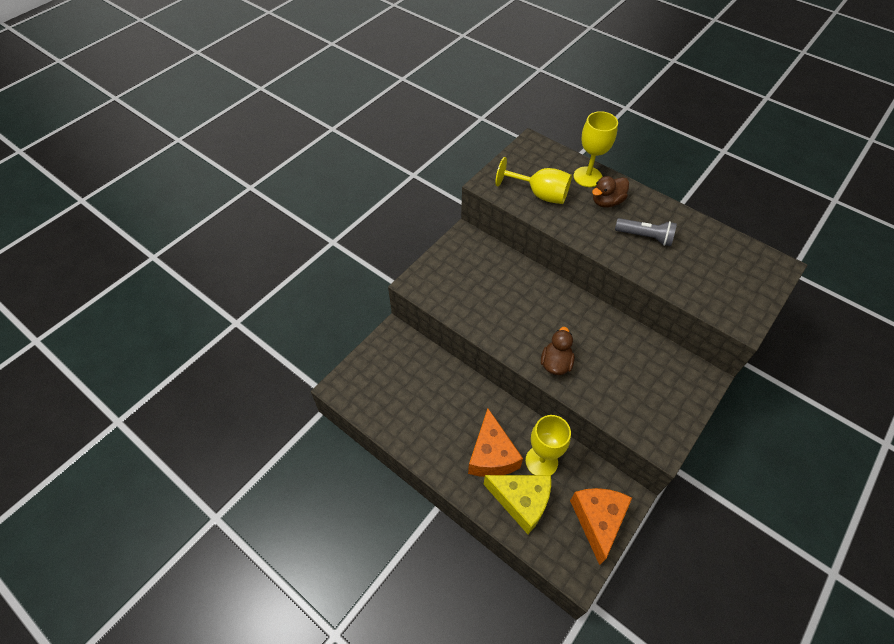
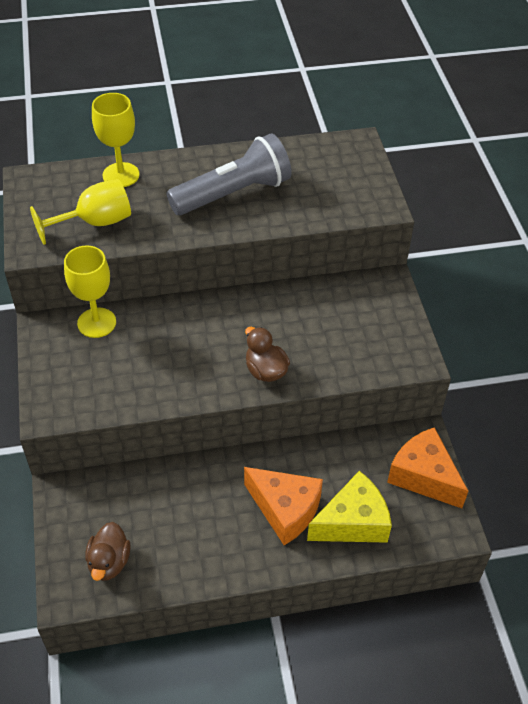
camera: 50 degrees left, 5 degrees down
yellow goblet [525,415,571,475] -> yellow goblet moved to [64,245,116,338]
brown duck [592,176,629,208] -> brown duck moved to [85,522,130,581]
grey flashlight [615,218,677,246] -> grey flashlight [167,133,291,215], size x1.78

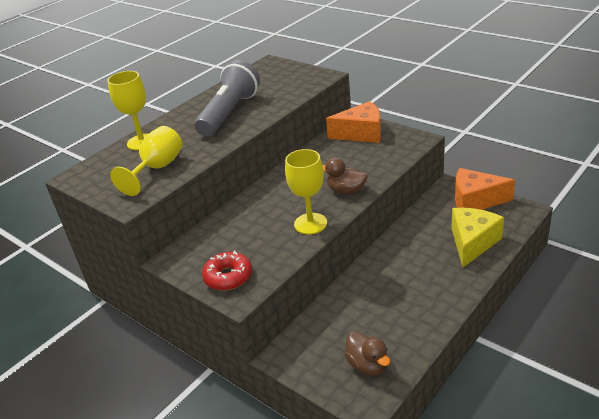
camera: 35 degrees left, 15 degrees down
yellow goblet [64,245,116,338] -> yellow goblet moved to [285,149,327,234]
orange cheese [244,467,323,545] -> orange cheese moved to [326,101,381,143]
none -> red donut [202,250,252,291]

